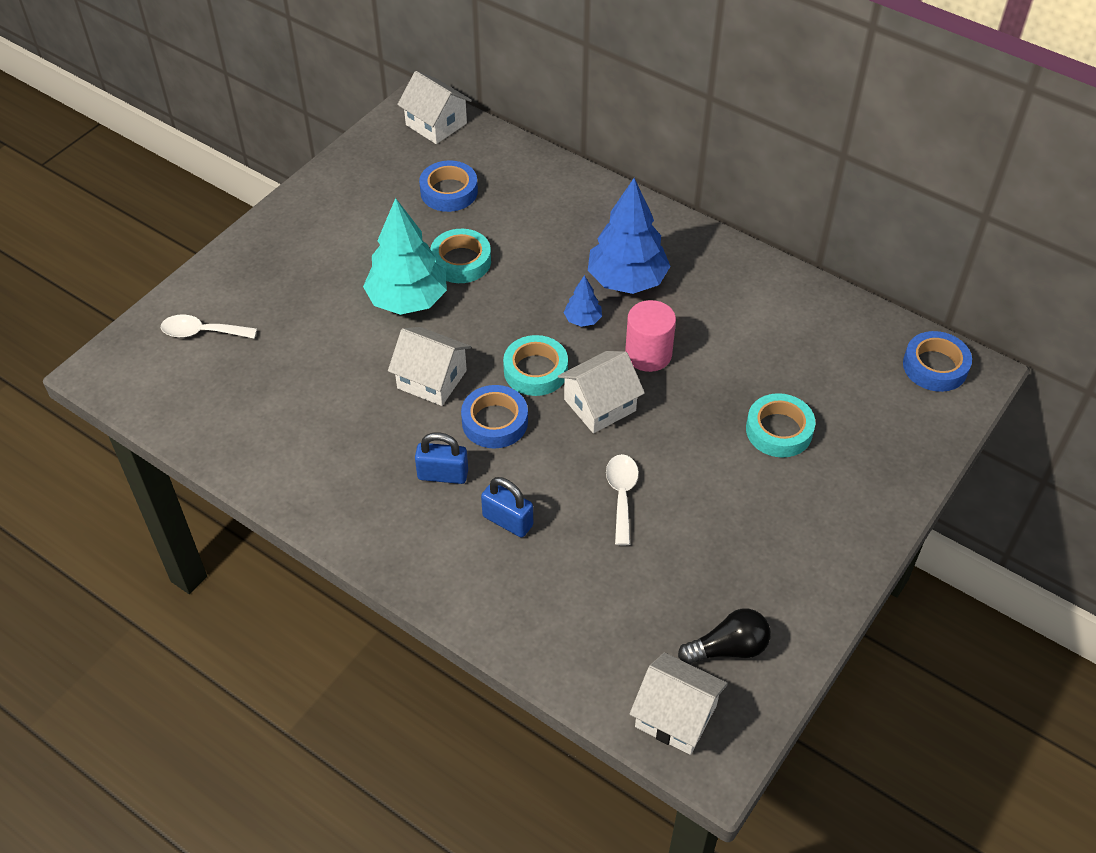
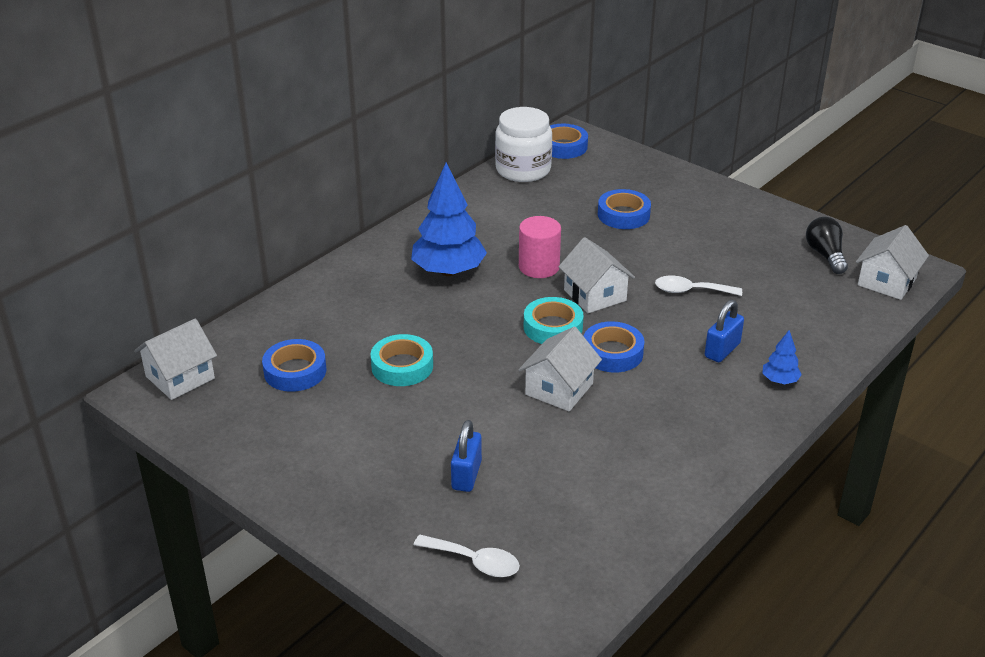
camera: 85 degrees left, 15 degrees down
white spoon [161,314,257,339] -> white spoon turned 75 degrees counterclockwise [414,535,520,577]
turquoise tree [363,198,447,315] -> none
blue padlock [415,432,468,484] -> blue padlock moved to [451,420,482,492]
blue tree [564,275,602,327] -> blue tree moved to [763,330,802,384]
turquoise tape [746,393,815,458] -> blue tape [598,189,651,229]
none -> white jar [495,107,552,182]

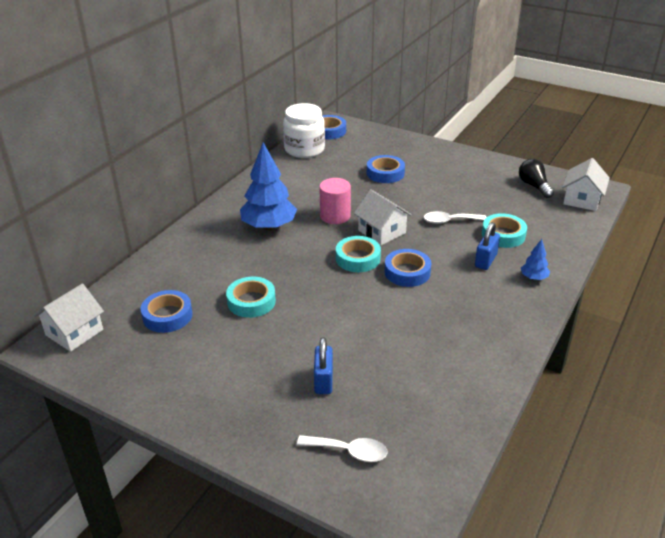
camera: 10 degrees left, 0 degrees up
white house [518,327,602,411] -> none
none -> turquoise tape [482,213,527,248]

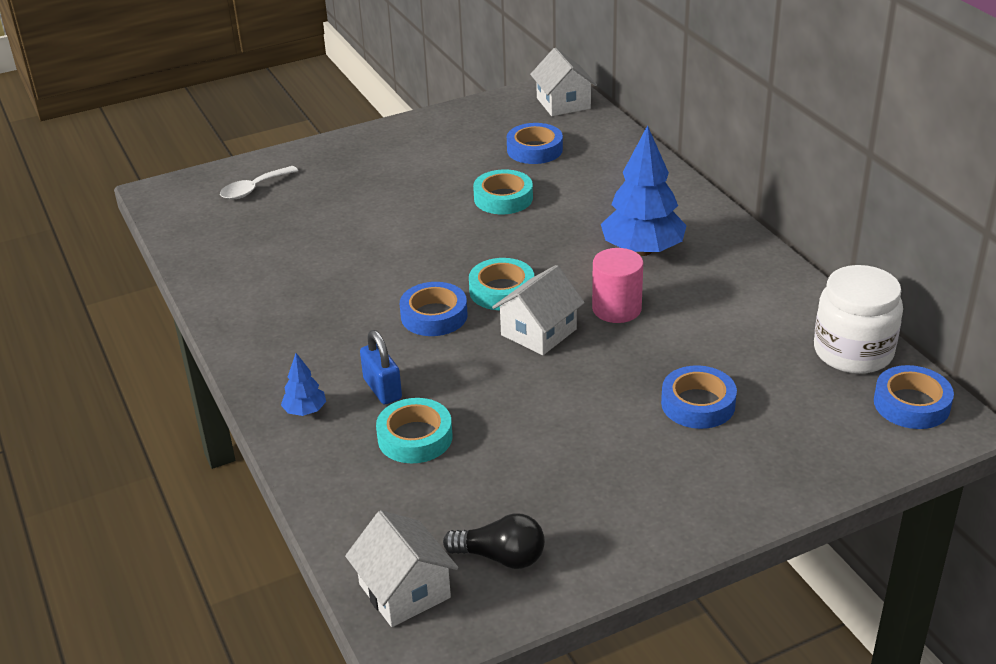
camera: 125 degrees right, 0 degrees up
blue padlock [314,337,333,394] -> none
white house [354,189,412,246] -> white house turned 45 degrees counterclockwise [492,265,585,355]
white spoon [424,211,487,224] -> none

